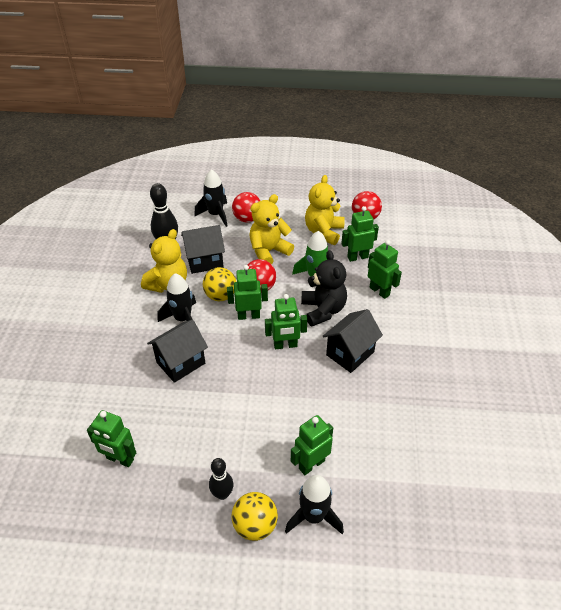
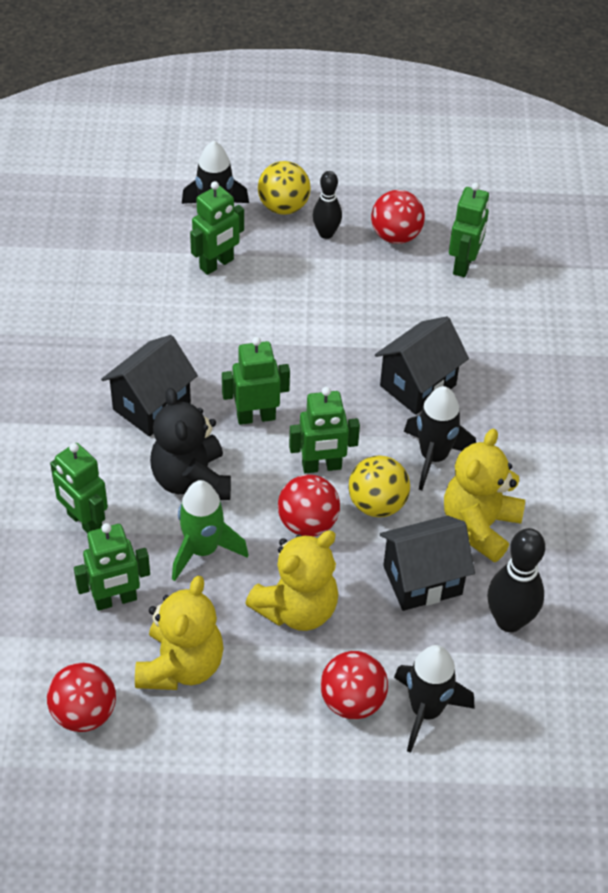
camera: 175 degrees right, 5 degrees up
green robot [87,410,136,467] -> green robot turned 90 degrees clockwise [449,183,489,277]
none -> red ball [371,190,425,244]

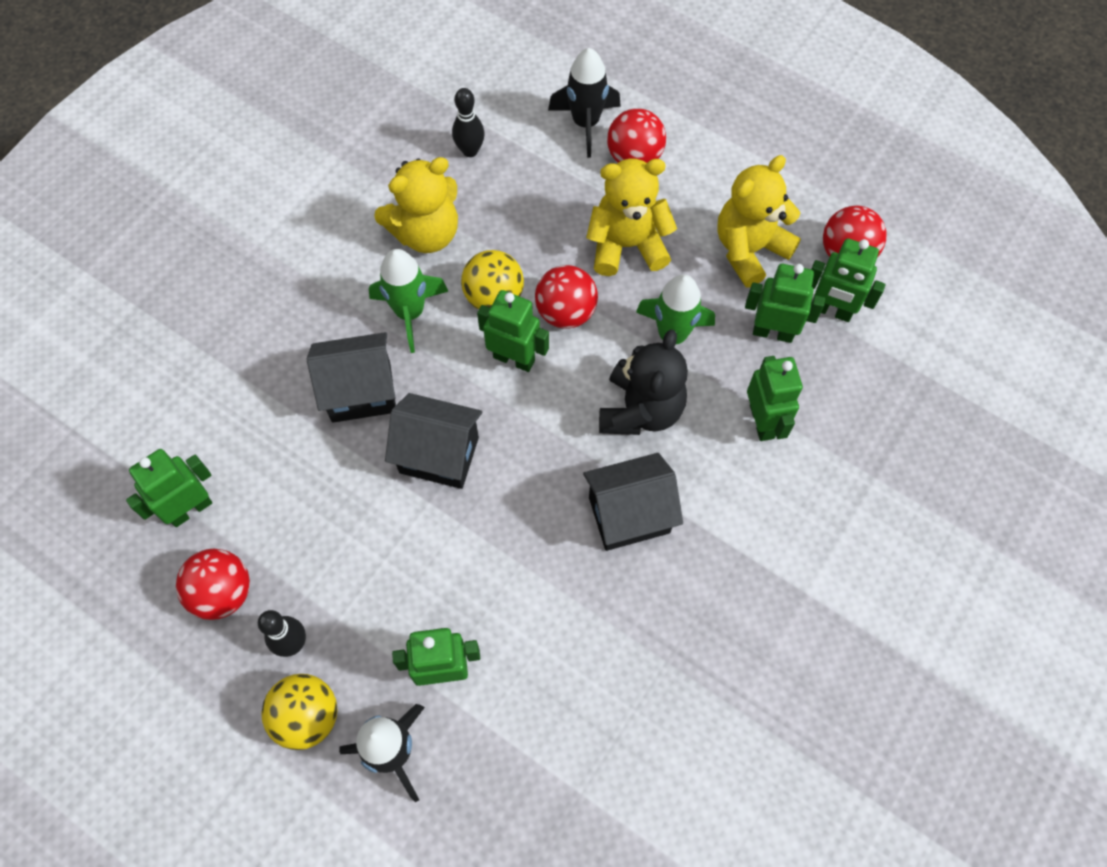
camera: 145 degrees left, 15 degrees up
green robot [222,337,290,425] -> green robot moved to [811,238,886,322]
black house [380,516,475,611] -> black house moved to [385,393,482,489]
black rocket [404,386,476,490] -> green rocket [369,249,448,353]
black bowling pin [488,528,545,632] -> black bowling pin [452,88,485,157], size x0.65

